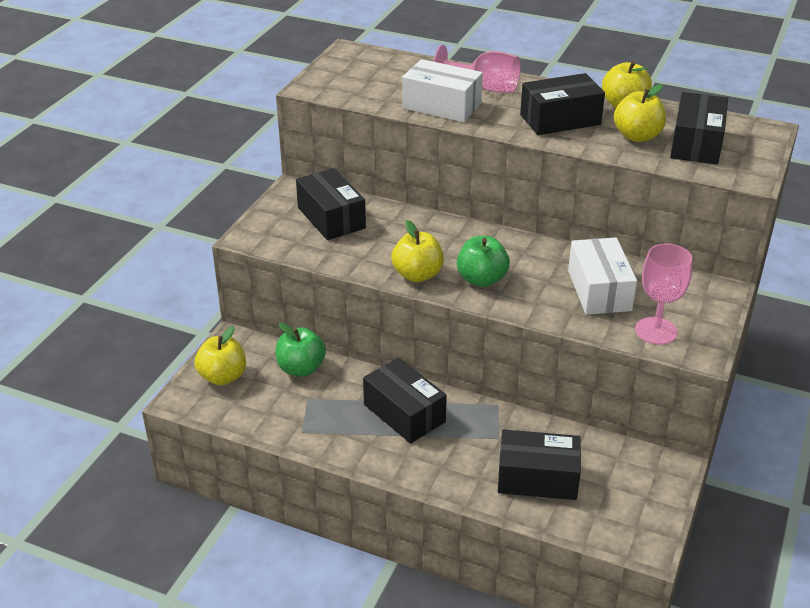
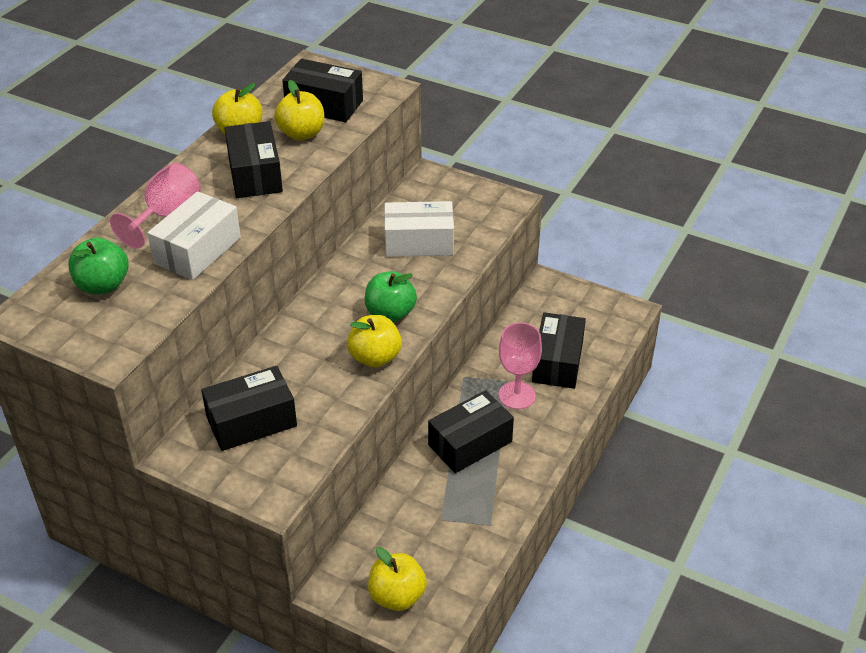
camera: 85 degrees left, 5 degrees up
green apple [275,323,326,376] -> green apple moved to [68,238,129,294]
pink goblet [635,244,692,345] -> pink goblet moved to [499,323,542,409]

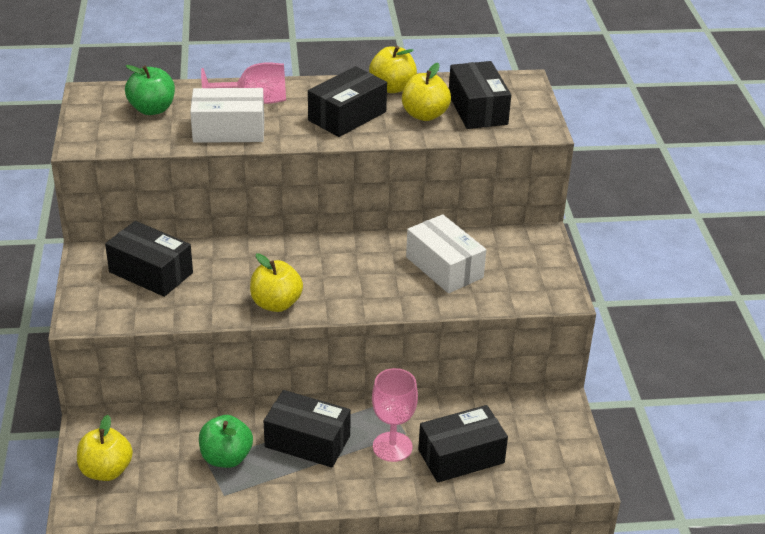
camera: 55 degrees right, 5 degrees down
green apple [365,271,417,322] -> green apple moved to [199,415,253,468]

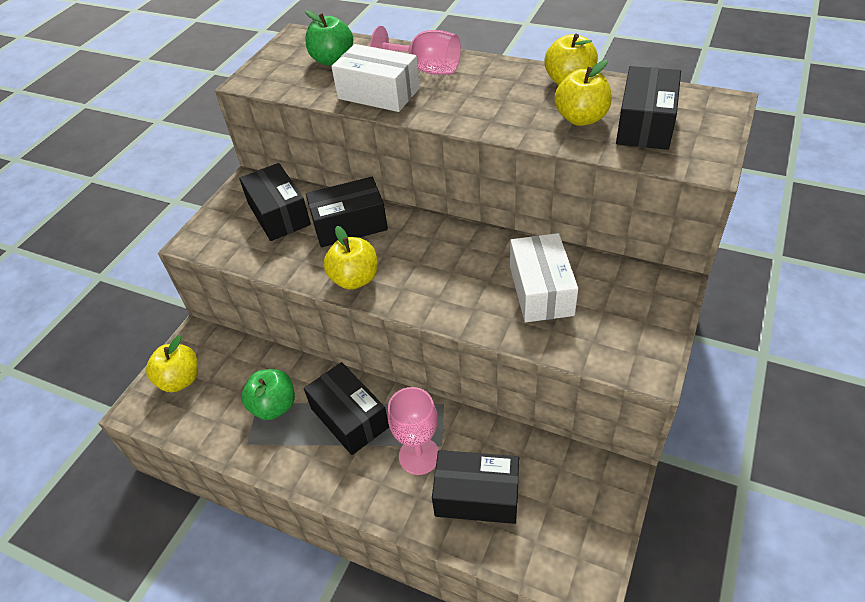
camera: 35 degrees right, 10 degrees up
black box [308,66,387,137] -> black box moved to [306,177,388,247]

